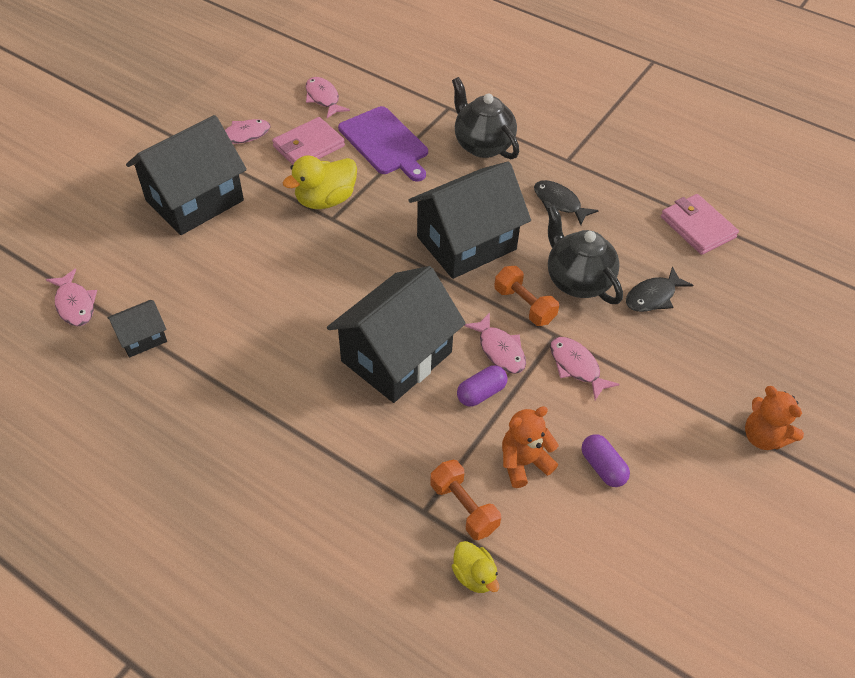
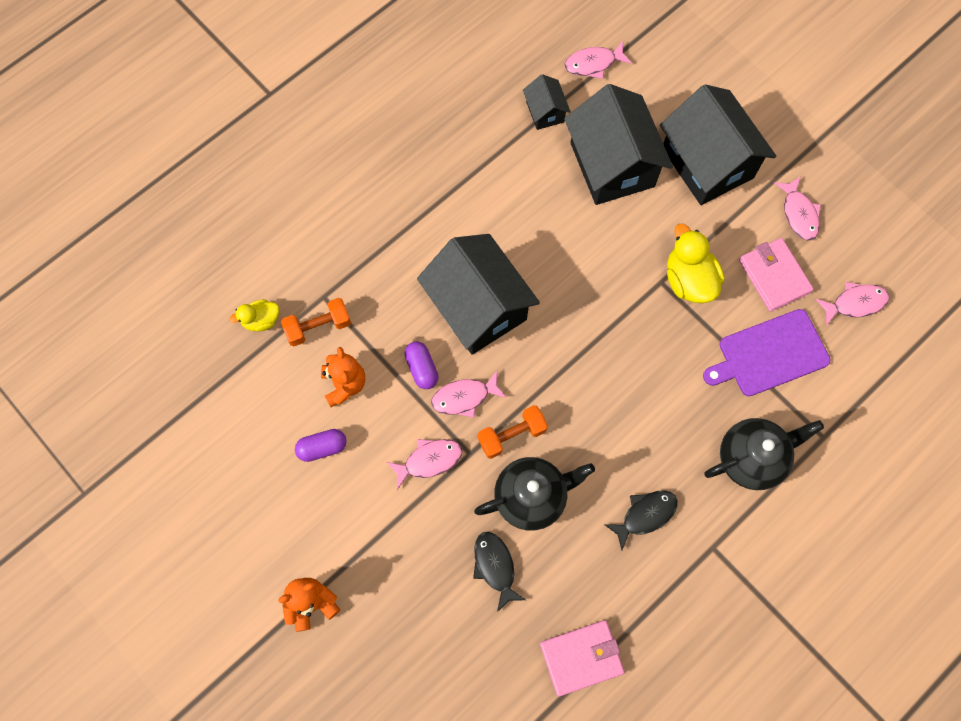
camera: 105 degrees right, 20 degrees up
black house [408,162,531,279] -> black house moved to [564,84,673,205]

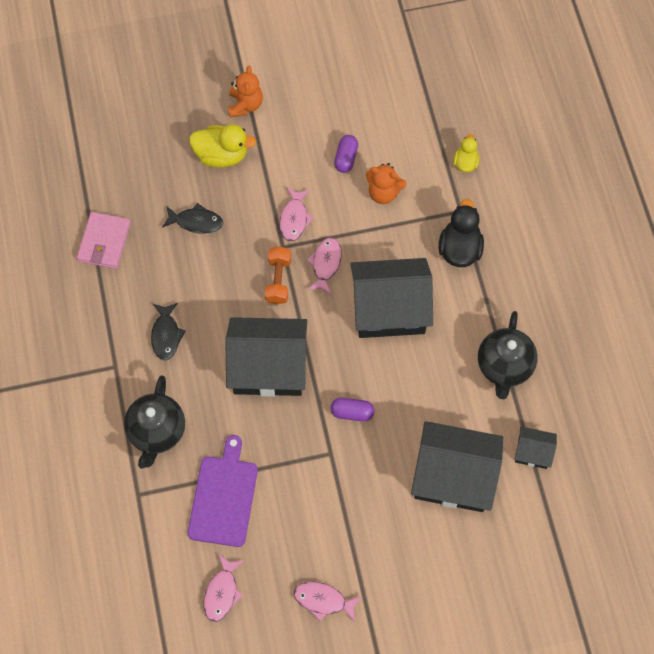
camera: 120 degrees right, 5 degrees down
orange dumbbell [281,298,351,346] -> none
purple capsule [404,342,439,389] -> purple capsule moved to [330,398,374,422]
black teapot [474,457,595,531] -> black teapot moved to [478,311,538,399]
pink fish [565,42,632,79] -> none
black house [660,84,776,205] -> black house moved to [225,317,307,397]
yellow duck [667,224,724,303] -> yellow duck moved to [189,124,257,168]
pink wallet [739,238,814,312] -> none
none -> black duck [439,199,484,267]

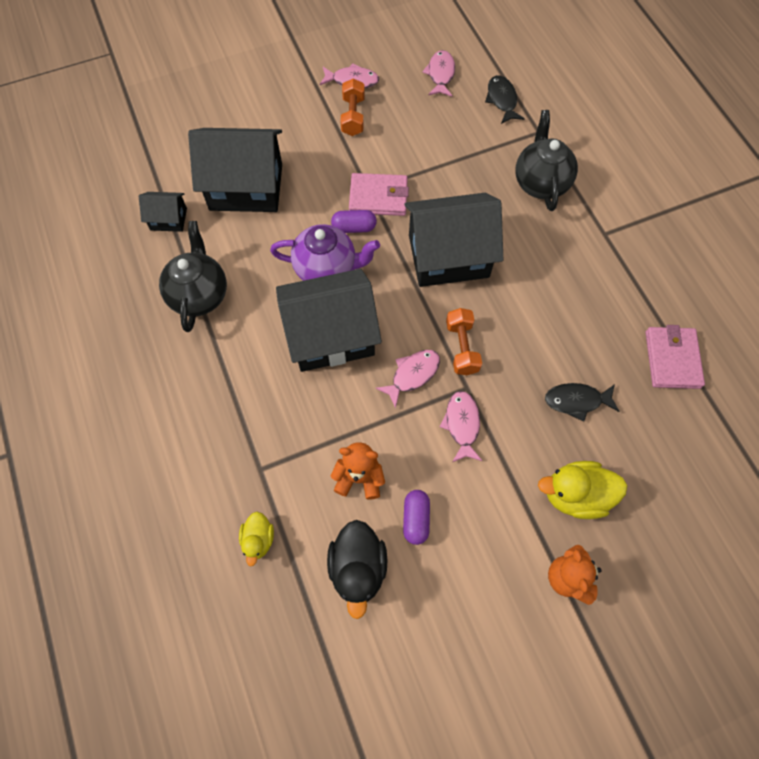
camera: 170 degrees right, 0 degrees up
black fish [151,303,186,360] -> black fish moved to [485,75,525,124]
purple cutting board [188,435,258,547] -> none
pink fish [307,238,342,295] -> pink fish turned 135 degrees counterclockwise [375,350,440,409]
black duck [439,199,484,267] -> black duck moved to [327,520,387,619]
none -> purple teapot [270,224,380,281]
none -> orange dumbbell [340,78,365,136]
none -> pink wallet [349,173,409,216]

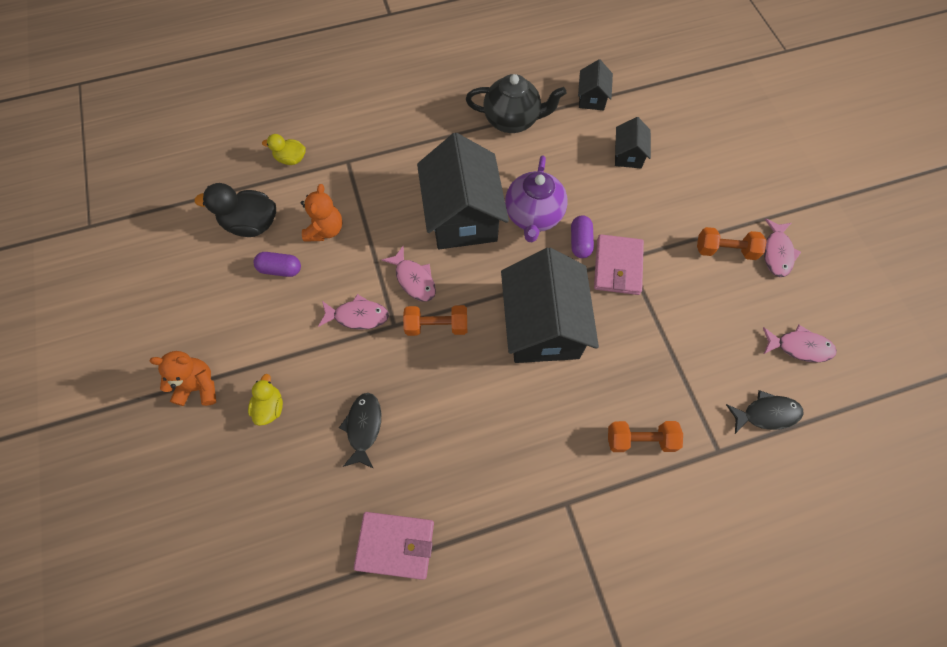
camera: 95 degrees right, 0 degrees up
black house [188,128,282,212] -> black house [615,117,651,168], size x0.47
black teapot [516,110,578,211] -> orange dumbbell [608,421,683,452]
yellow duck [538,461,627,519] -> yellow duck [248,374,283,426], size x0.59

